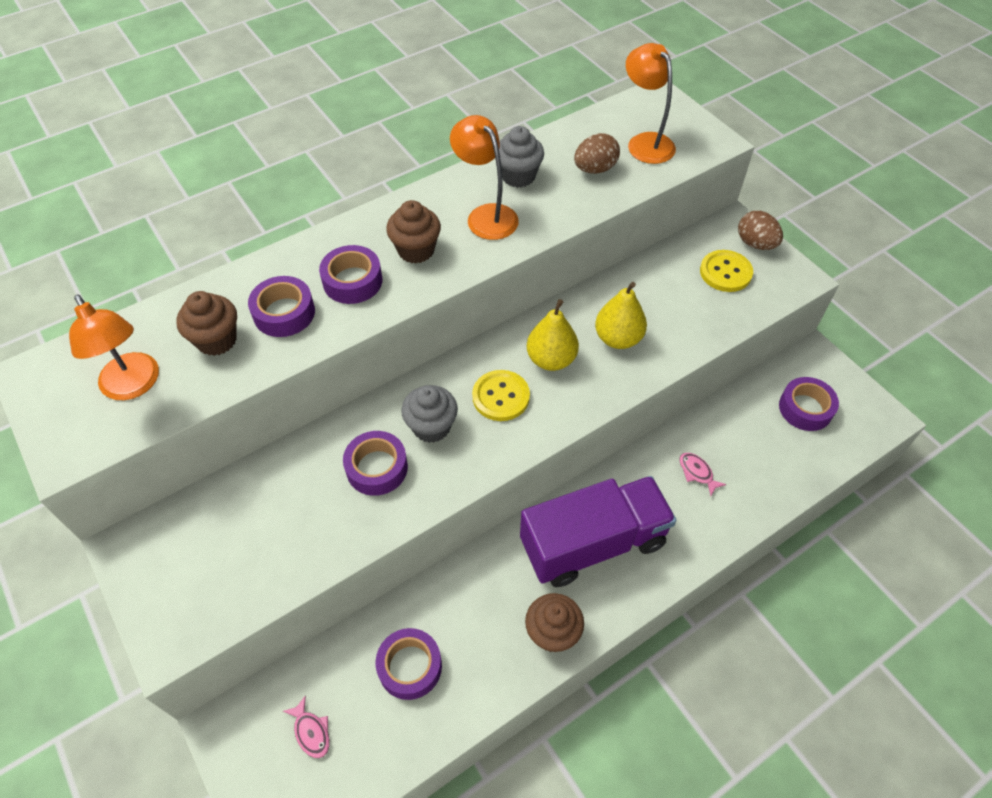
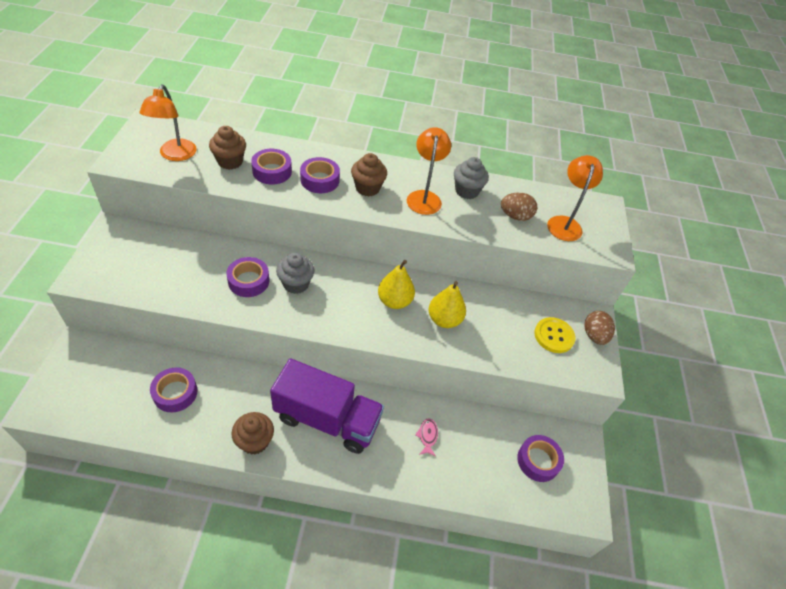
camera: 35 degrees right, 5 degrees down
pink fish [283,695,330,758] -> none
yellow button [472,370,530,421] -> none

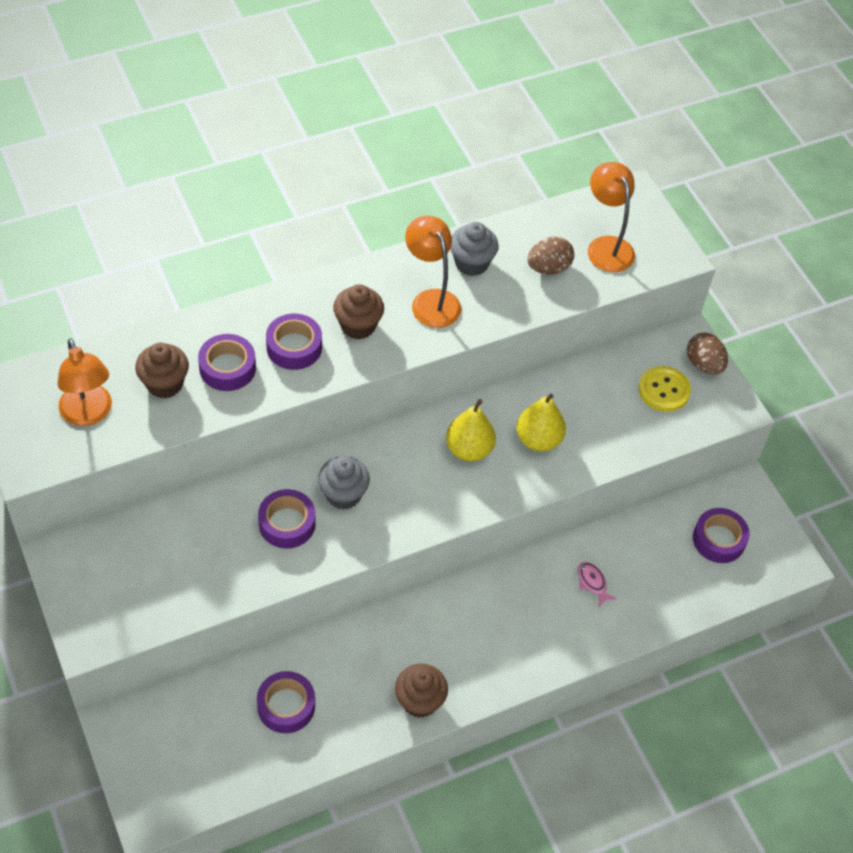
camera: 30 degrees left, 5 degrees up
purple truck [270,359,384,454] -> none

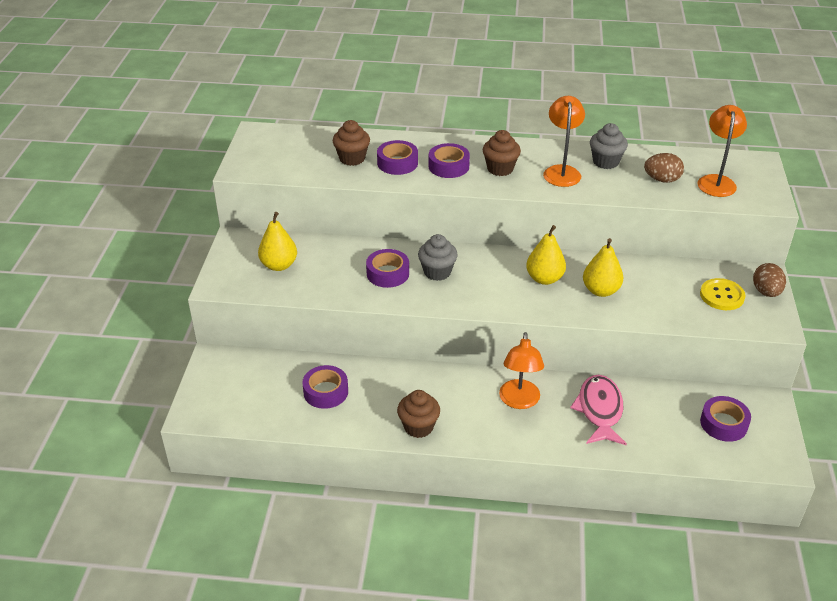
camera: 35 degrees right, 15 degrees down
orange lamp [57,338,112,426] -> orange lamp moved to [499,332,544,409]
pink fish [578,562,617,607] -> pink fish [570,375,627,445], size x2.14
none -> yellow pear [258,212,297,271]

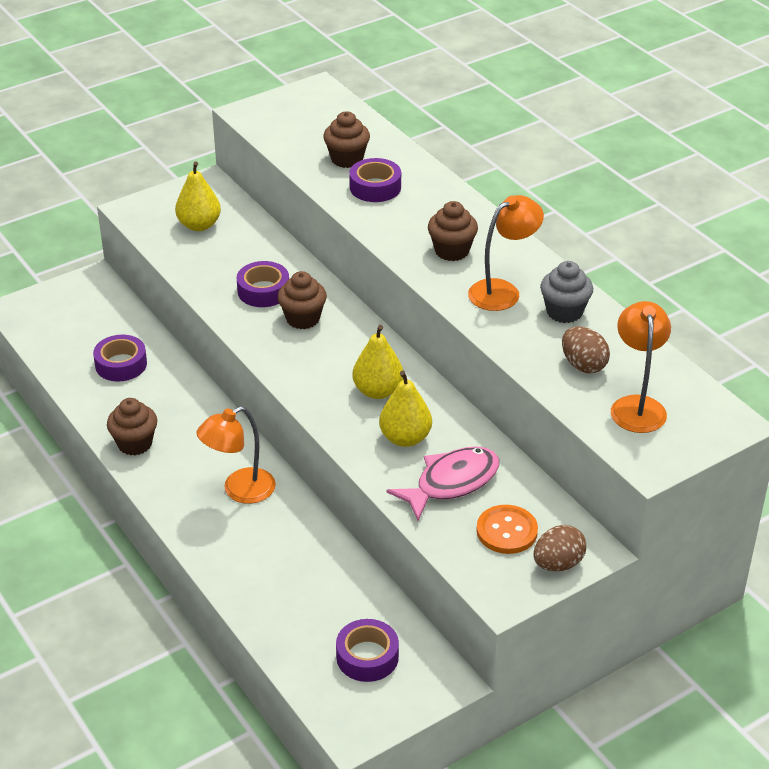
camera: 50 degrees right, 0 degrees up
grey cupcake [418,234,458,281] -> brown cupcake [277,271,327,329]
purple tape [428,143,470,178] -> none
pink fish [570,375,627,445] -> pink fish moved to [386,447,499,521]
orange lamp [697,105,747,197] -> orange lamp turned 60 degrees counterclockwise [611,301,671,433]
yellow button [700,278,745,310] -> orange button [476,505,538,554]

